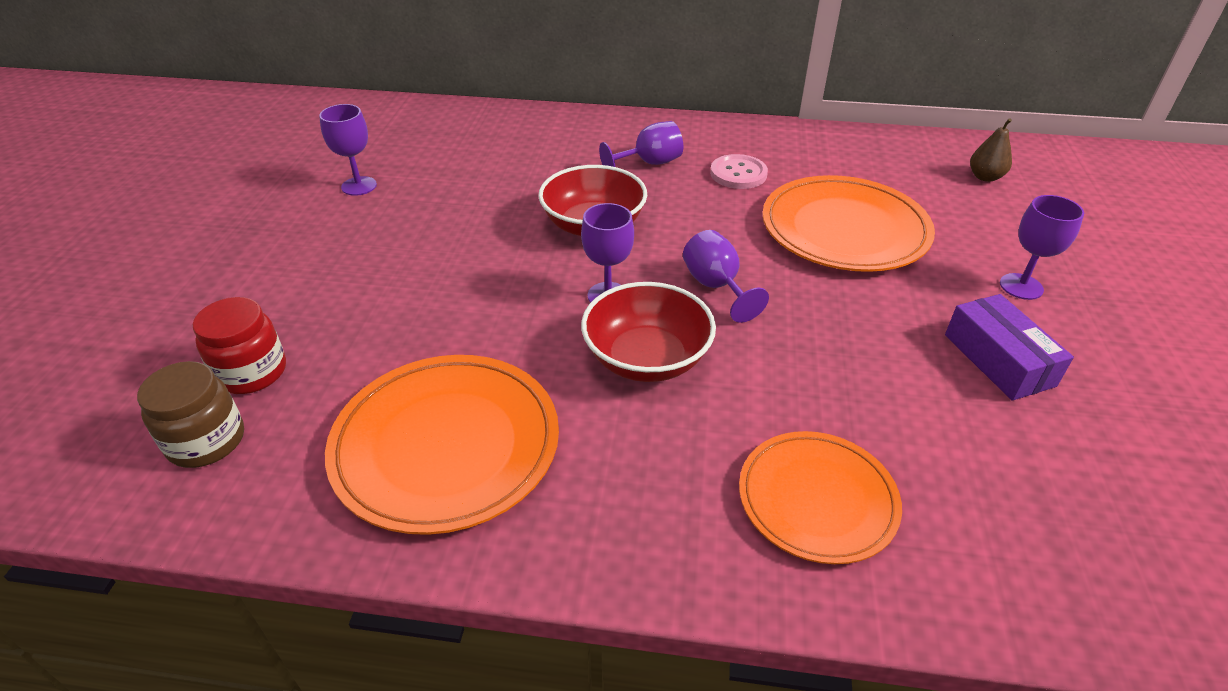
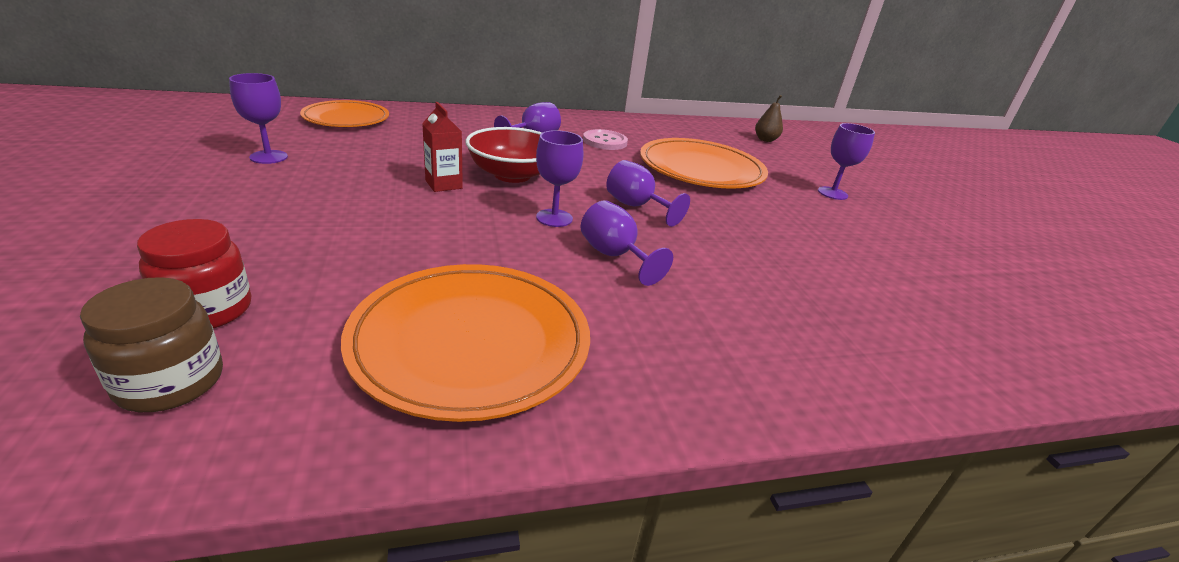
camera: 25 degrees left, 10 degrees down
red bowl [581,282,716,382] -> purple goblet [581,200,673,286]
orange plate [739,431,902,564] -> orange plate moved to [300,100,389,127]
purple box [945,294,1074,401] -> none
none -> red carton [422,102,463,192]

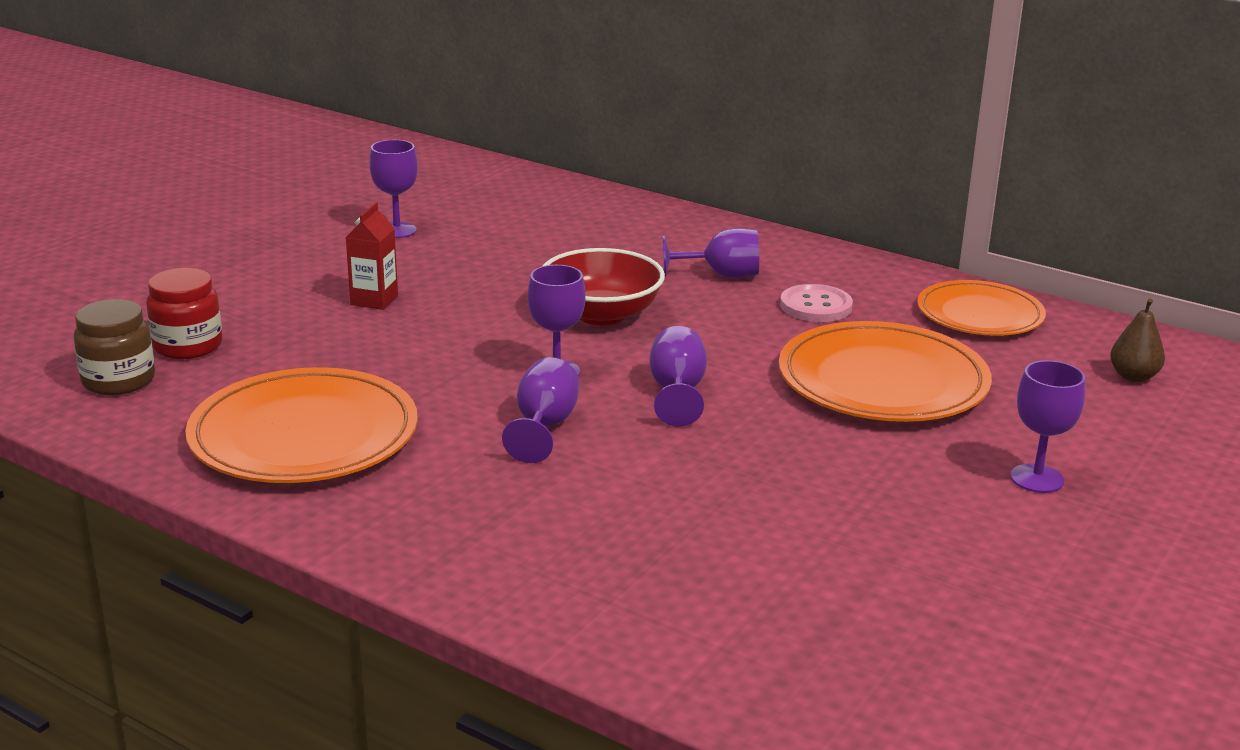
camera: 50 degrees right, 5 degrees down
orange plate [300,100,389,127] -> orange plate moved to [917,280,1046,336]
red carton [422,102,463,192] -> red carton moved to [346,202,398,310]

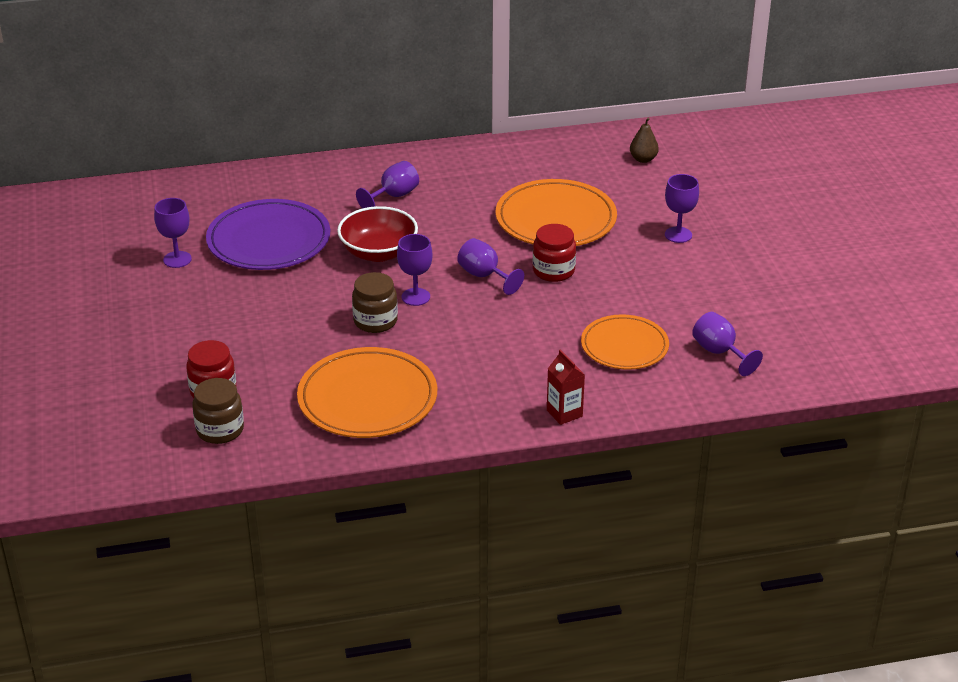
camera: 45 degrees left, 10 degrees up
red carton [346,202,398,310] -> red carton moved to [547,349,585,425]
purple goblet [502,357,579,463] -> purple goblet moved to [692,312,763,376]
pink button [780,284,853,322] -> none
orange plate [917,280,1046,336] -> orange plate moved to [581,314,669,370]
none -> purple plate [206,199,330,270]
none -> brown jar [352,272,398,333]
none -> red jar [533,224,576,282]

